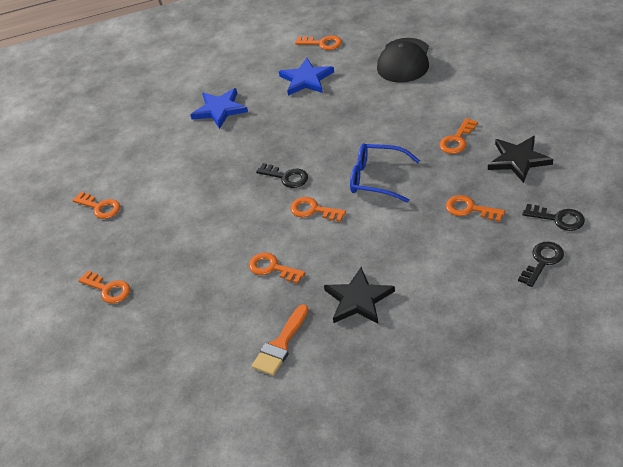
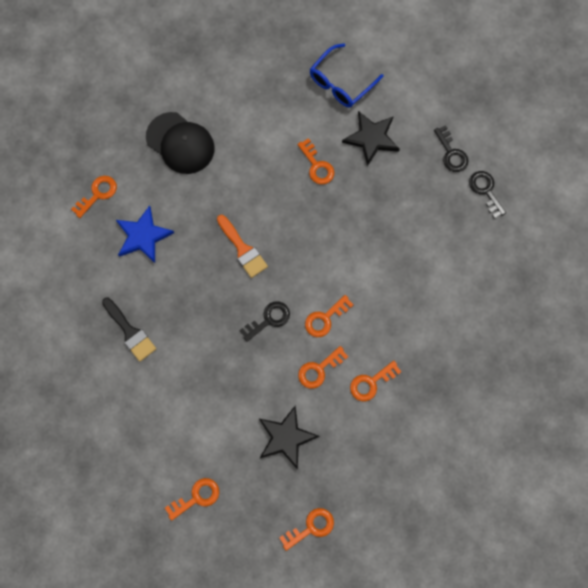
camera: 70 degrees left, 30 degrees up
blue star [190,88,248,129] -> black brush [102,298,156,362]
orange brush [252,304,308,376] -> orange brush moved to [217,215,268,278]
black star [324,267,395,324] -> black star moved to [259,406,319,470]
blue glasses [350,144,420,203] -> blue glasses moved to [310,44,384,108]
orange key [446,195,505,222] -> orange key moved to [298,346,348,389]
black key [523,204,585,231] -> black key turned 105 degrees clockwise [434,125,469,172]

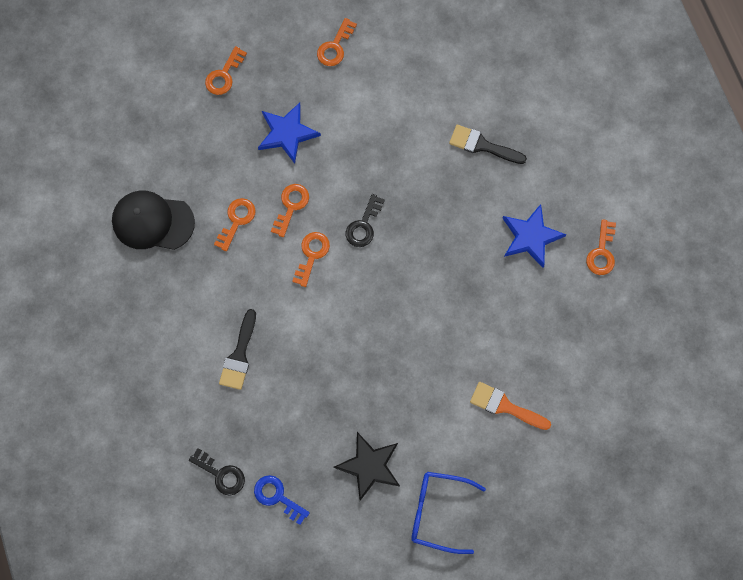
camera: 150 degrees right, 0 degrees up
black cap [146,112,215,174] -> black cap moved to [112,191,195,250]
orange brush [217,215,268,278] -> orange brush moved to [470,382,551,430]
black star [259,406,319,470] -> blue star [258,103,321,164]
orange key [298,138,334,184] -> none
blue glasses [310,44,384,108] -> blue glasses turned 90 degrees counterclockwise [411,472,486,554]
black key [434,125,469,172] -> blue key [254,475,310,525]
none -> black brush [219,309,256,390]

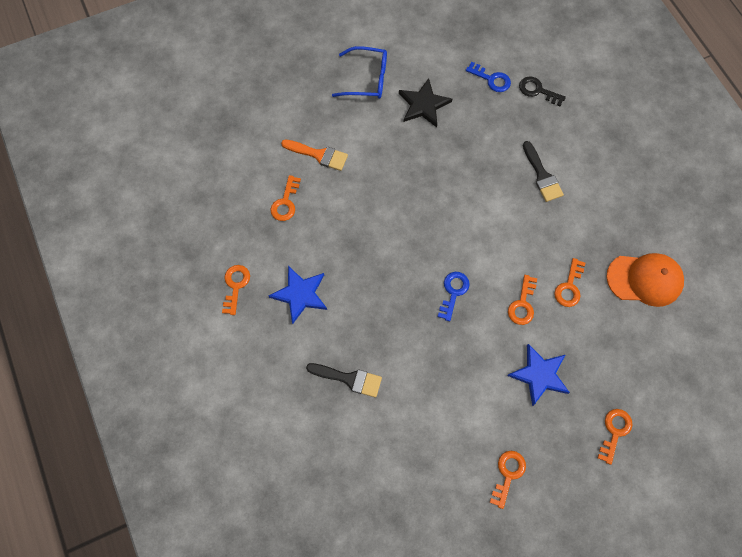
camera: 175 degrees right, 5 degrees down
black cap [112,191,195,250] -> orange cap [606,253,684,307]
black brush [219,309,256,390] -> black brush turned 150 degrees clockwise [523,141,564,202]
orange key [292,232,330,287] -> orange key moved to [270,175,301,221]
black key [346,194,385,247] -> blue key [438,272,470,321]

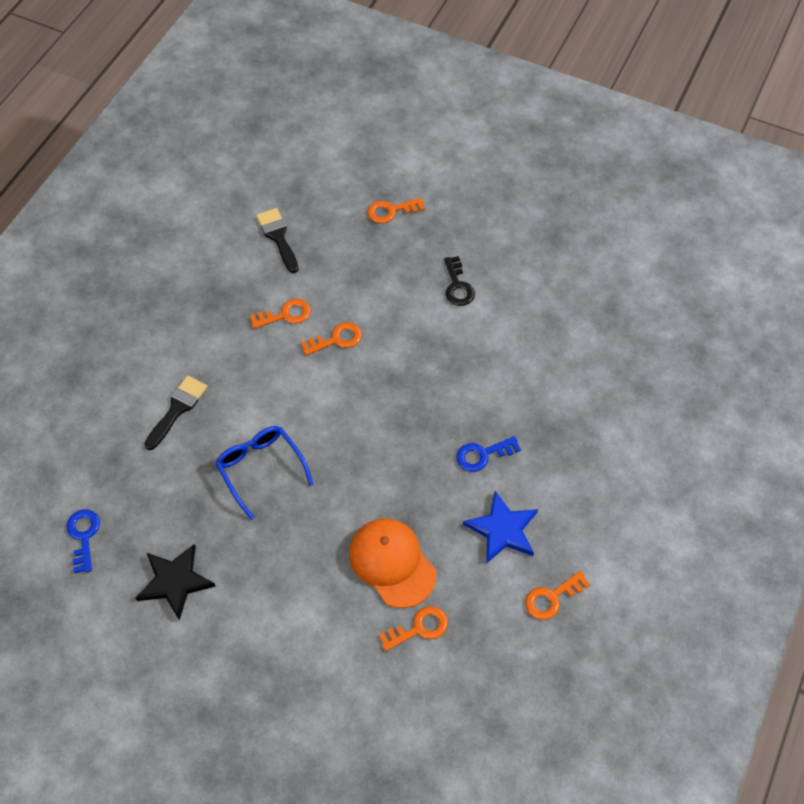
camera: 130 degrees left, 10 degrees down
orange brush [281,139,348,171] -> none
black brush [306,363,382,397] -> black brush moved to [256,208,299,273]
blue glasses [332,46,387,99] -> blue glasses moved to [215,426,314,520]
blue key [438,272,470,321] -> blue key moved to [456,436,521,472]
orange key [490,451,526,509] -> none
blue star [507,344,570,406] -> none
black key [519,77,566,106] -> black key moved to [444,256,475,306]
orange cap [606,253,684,307] -> orange cap moved to [349,518,436,608]

